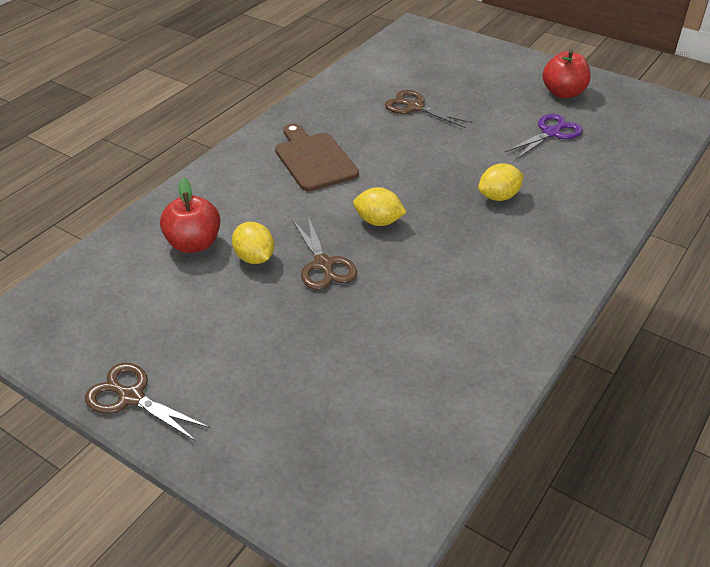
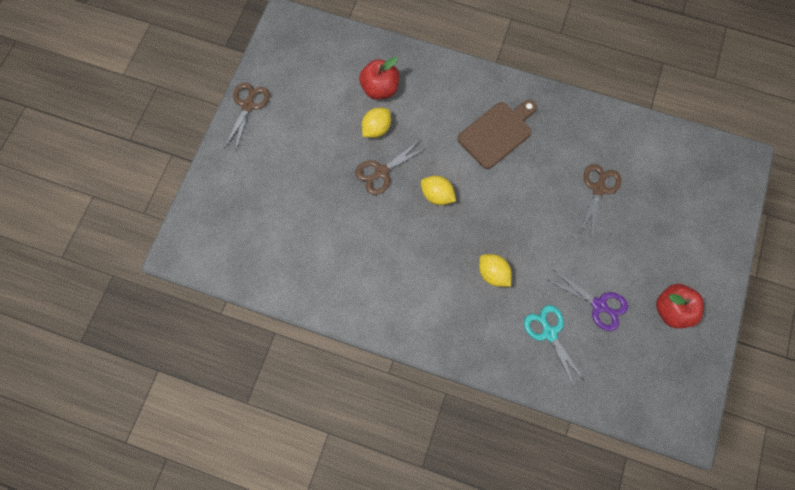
camera: 75 degrees right, 30 degrees up
yellow lemon [353,187,407,226] -> yellow lemon turned 60 degrees counterclockwise [421,176,456,205]
none -> turquoise scissors [524,305,584,388]

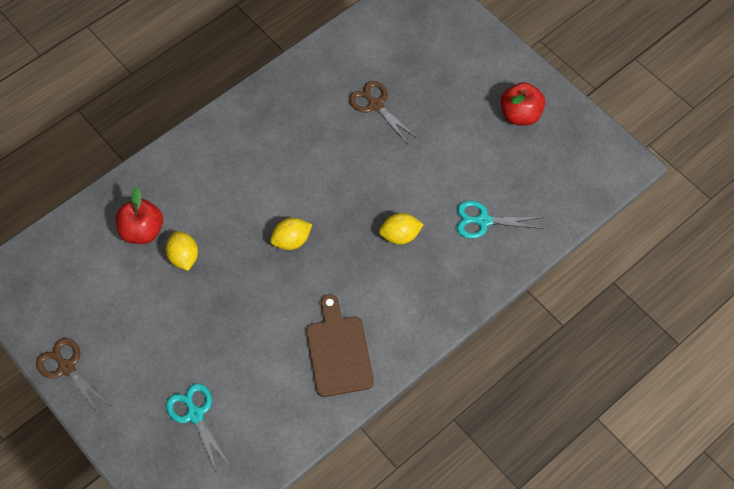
camera: 60 degrees left, 10 degrees down
brown scissors [355,140,428,195] -> none
brown cutting board [458,100,537,169] -> brown cutting board moved to [306,294,374,397]
purple scissors [547,270,628,331] -> none
none -> turquoise scissors [166,383,230,473]

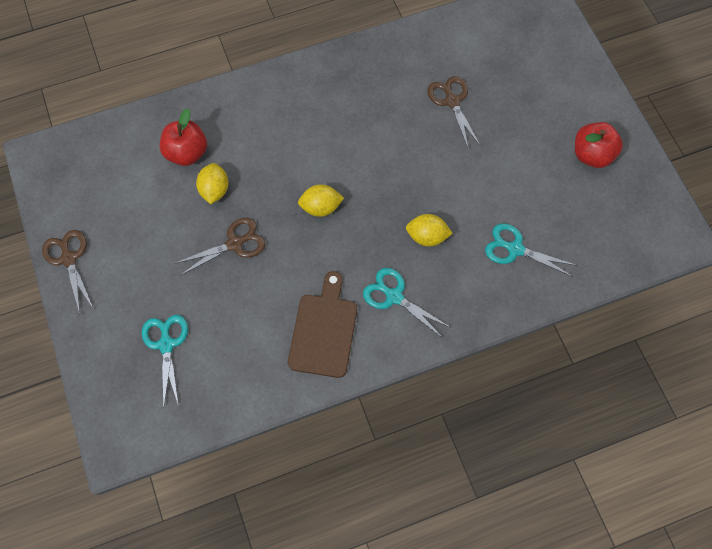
camera: 20 degrees right, 5 degrees up
none -> brown scissors [174,218,266,275]
none -> turquoise scissors [363,268,451,338]

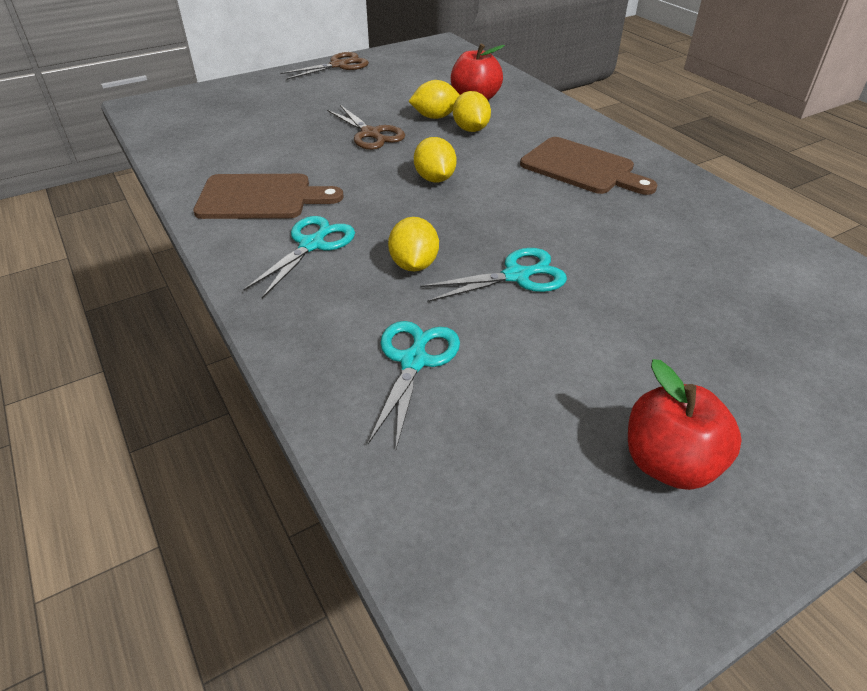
camera: 80 degrees right, 25 degrees down
turquoise scissors [142,315,188,409] -> turquoise scissors moved to [420,248,567,302]
brown scissors [427,76,480,150] -> none
none -> yellow lemon [453,91,491,132]
none -> brown cutting board [520,137,657,195]

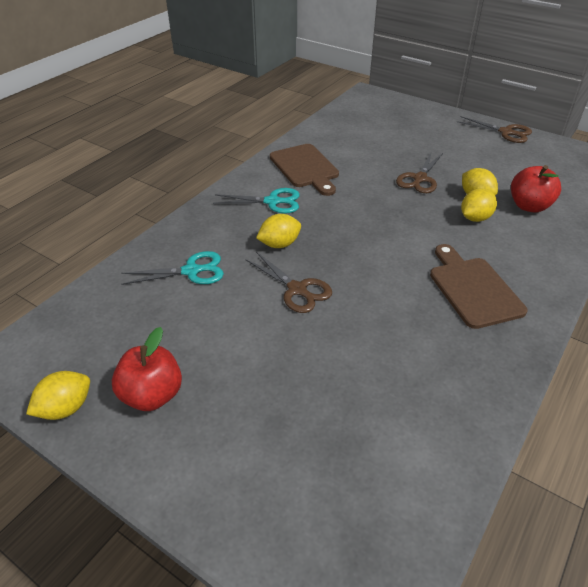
camera: 65 degrees right, 0 degrees up
yellow lemon [414,137,457,182] -> yellow lemon moved to [26,371,90,420]
turquoise scissors [420,248,567,302] -> brown scissors [245,252,332,313]
brown cutting board [520,137,657,195] -> brown cutting board turned 150 degrees clockwise [430,244,527,329]

